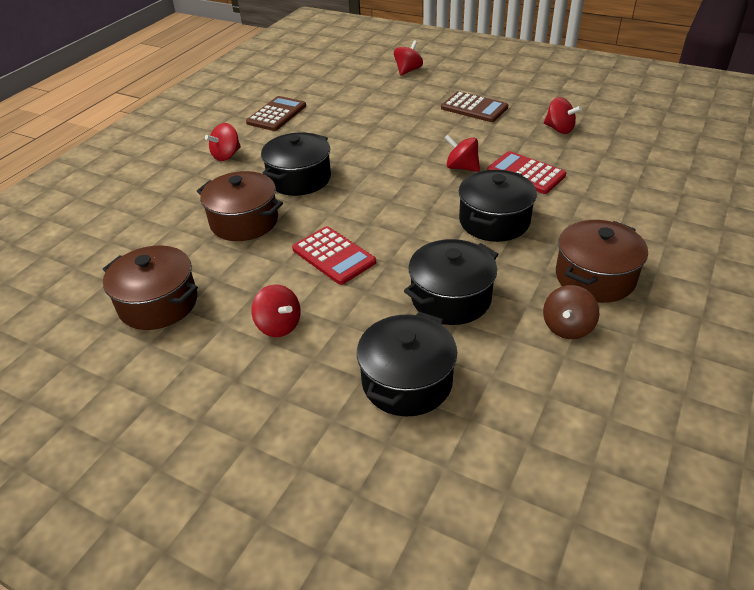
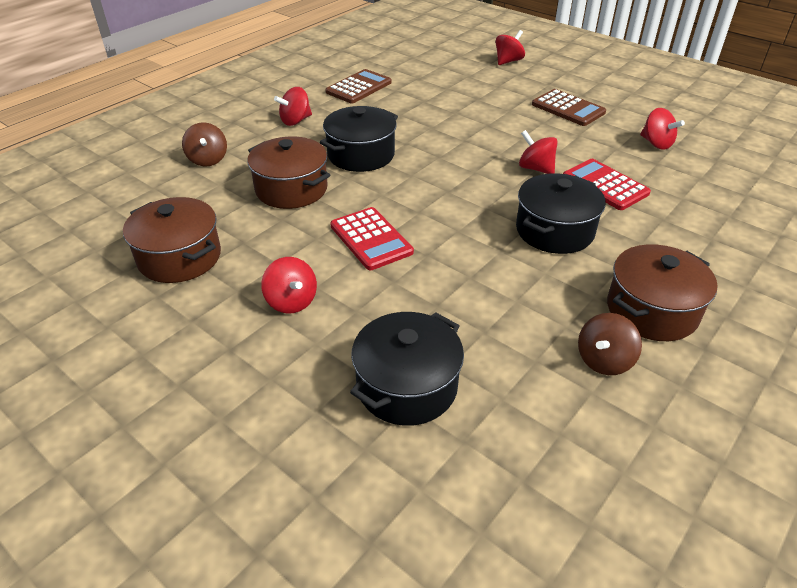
camera: 10 degrees right, 0 degrees up
black pot [404,239,499,325] -> none
none -> brown spinning top [182,123,227,166]

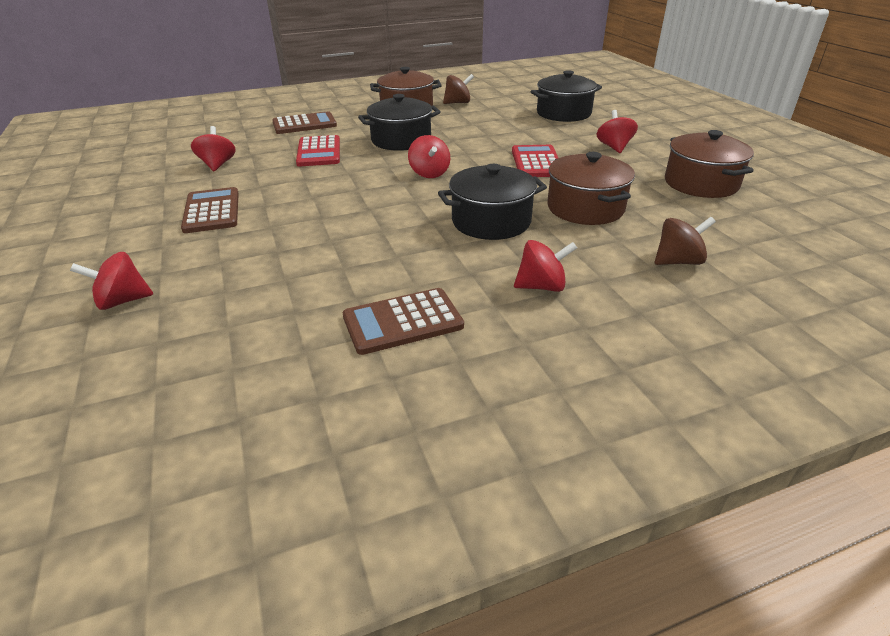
camera: 150 degrees left, 5 degrees down
brown spinning top [182,123,227,166] -> brown spinning top turned 60 degrees clockwise [655,217,716,265]
red spinning top [519,130,557,174] -> red spinning top moved to [408,135,450,178]
none -> brown calculator [272,111,337,134]

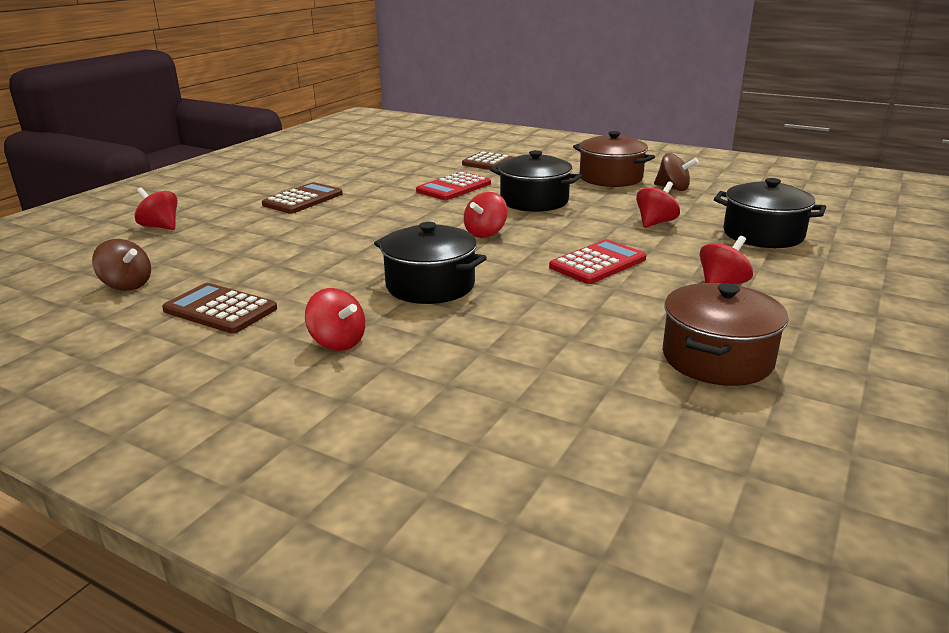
camera: 50 degrees right, 10 degrees down
red spinning top [191,126,236,171] -> red spinning top moved to [636,181,680,228]
brown pot [548,152,635,225] -> none
brown spinning top [655,217,716,265] -> brown spinning top moved to [92,239,151,291]

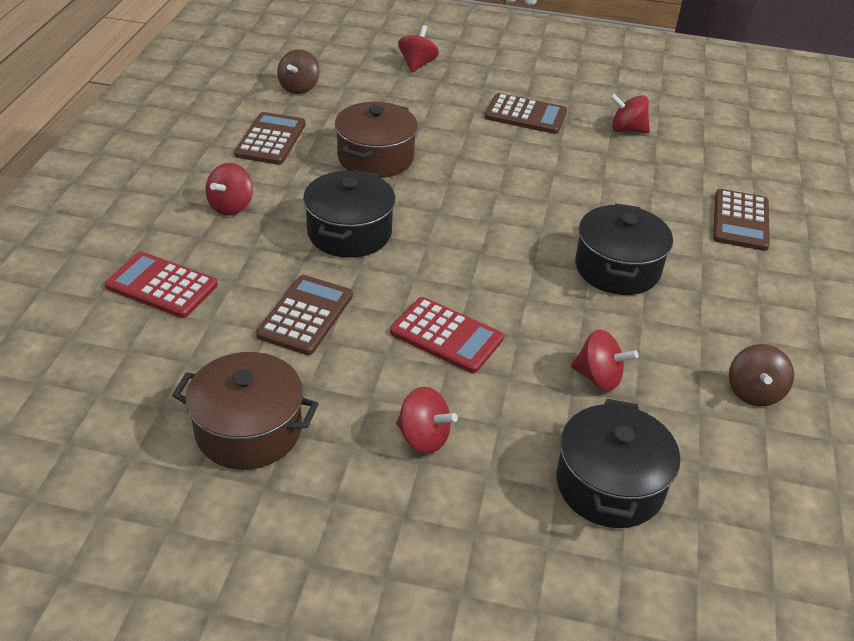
camera: 70 degrees right, 15 degrees up
red calculator [416,172,491,200] -> red calculator moved to [105,252,218,318]
red spinning top [464,192,508,238] -> red spinning top moved to [610,93,650,133]
brown pot [573,131,655,187] -> brown pot moved to [335,102,418,178]
none -> brown calculator [256,275,353,355]

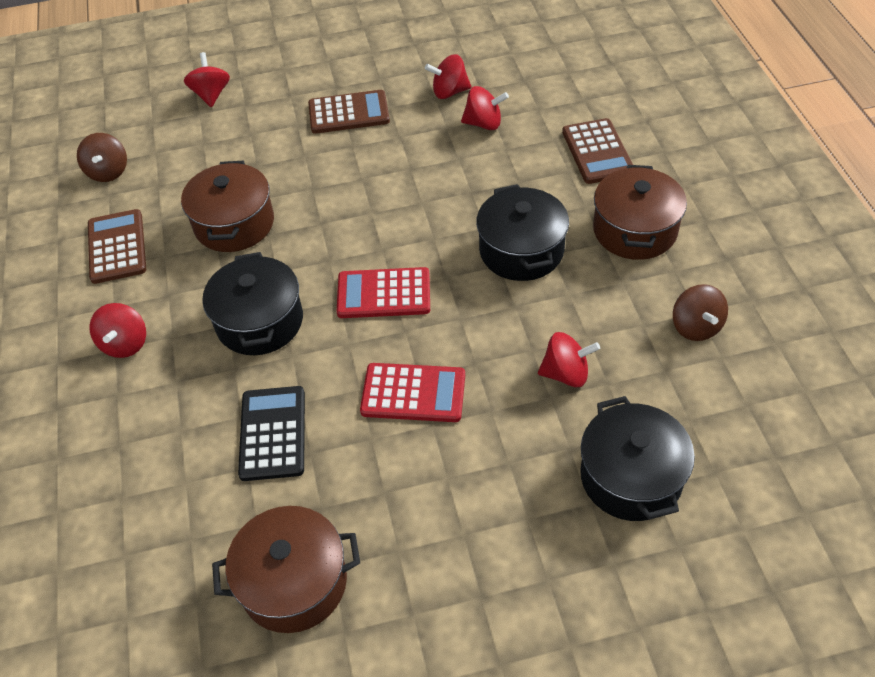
camera: 20 degrees left, 10 degrees up
red calculator [105,252,218,318] -> red calculator moved to [337,267,430,318]
brown calculator [256,275,353,355] -> black calculator [238,386,305,481]
red spinning top [396,387,458,454] -> red spinning top moved to [461,86,509,130]
none -> brown pot [593,165,687,260]

